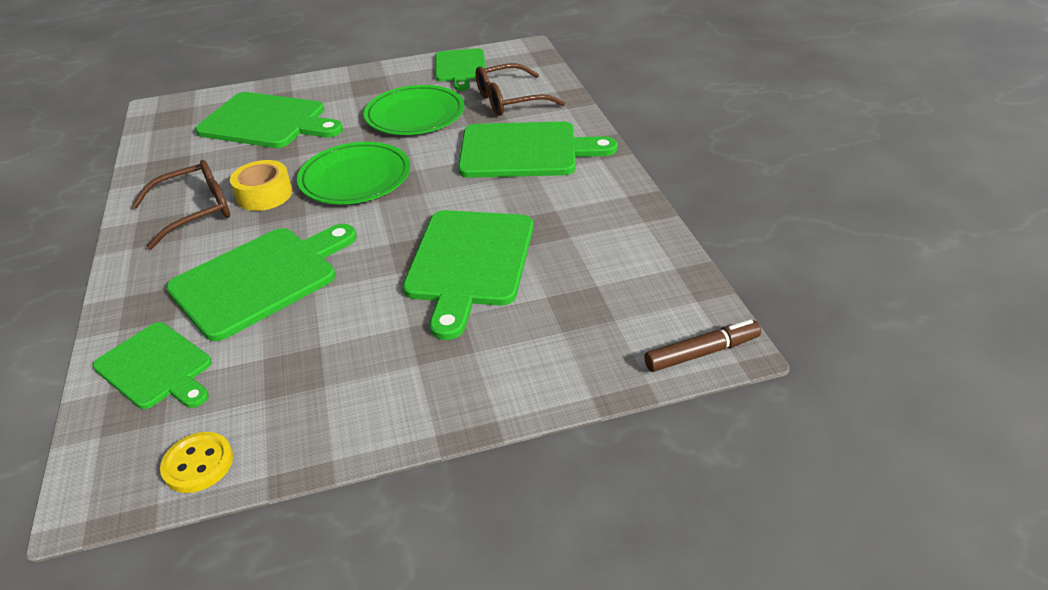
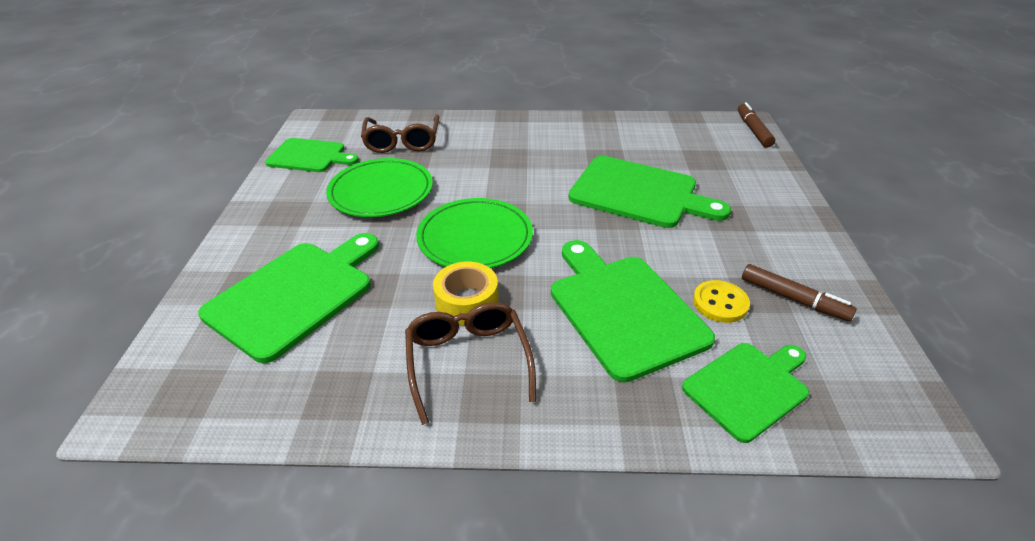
camera: 75 degrees left, 0 degrees up
yellow button [160,432,233,493] -> yellow button moved to [693,280,750,323]
green cutting board [458,121,618,178] -> none
none -> brown marker [742,264,857,322]

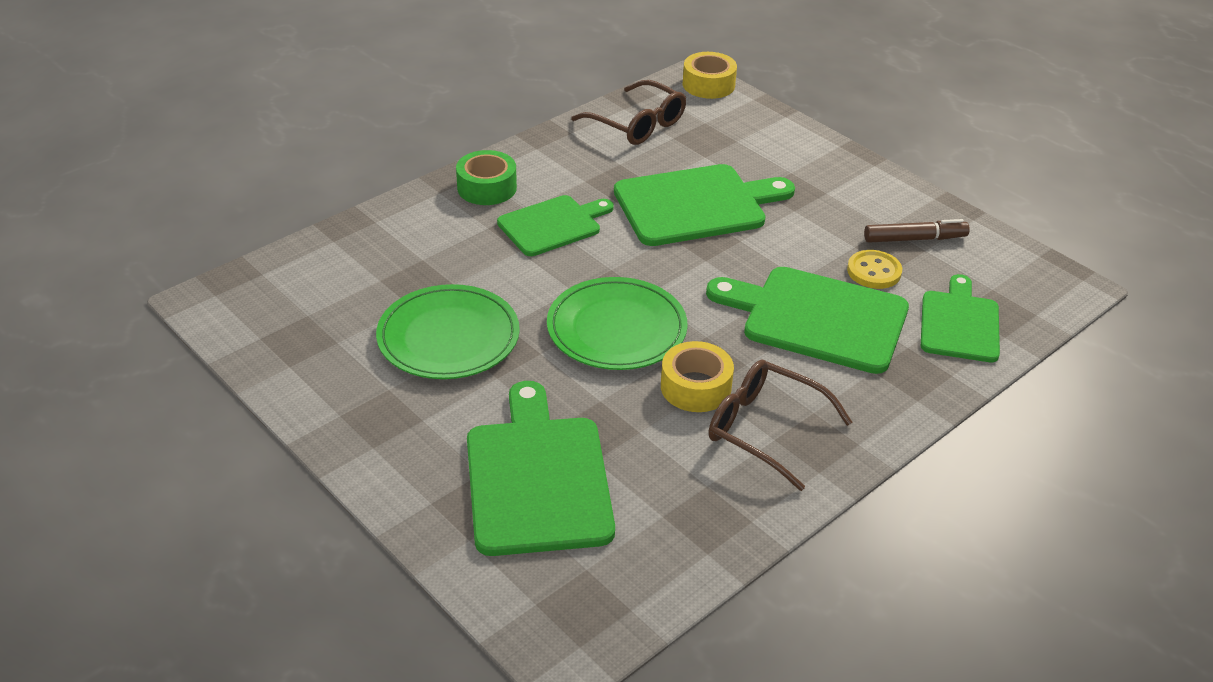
camera: 45 degrees left, 0 degrees up
green cutting board [265,138,359,172] -> green cutting board moved to [497,195,614,256]
brown glasses [361,114,439,153] -> brown glasses moved to [571,80,686,145]
brown marker [738,102,775,148] -> yellow tape [683,52,737,99]
none -> green tape [456,150,517,205]

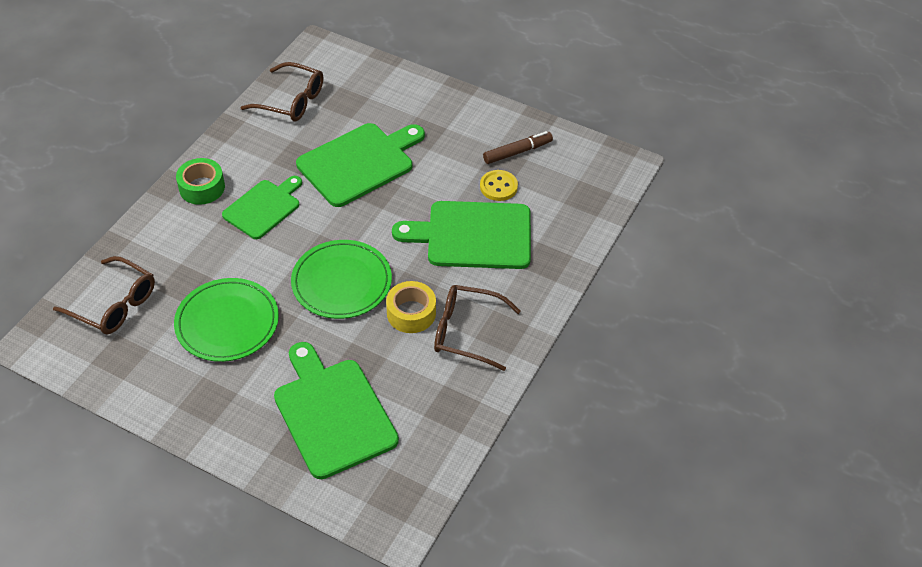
camera: 20 degrees left, 10 degrees up
yellow tape [683,52,737,99] -> none
green cutting board [921,274,1000,362] -> none
none -> brown glasses [53,256,155,334]

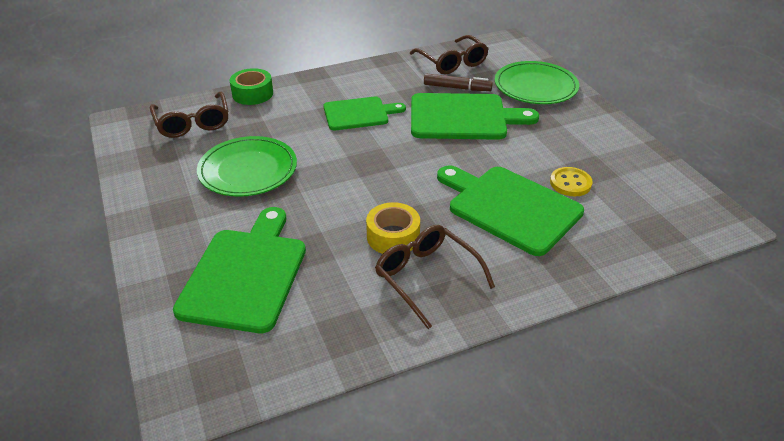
camera: 40 degrees right, 10 degrees down
green tape [176,158,225,205] -> green tape moved to [230,68,273,105]
green plate [291,240,392,319] -> green plate moved to [495,61,579,104]
brown marker [483,131,553,164] -> brown marker moved to [424,73,493,91]

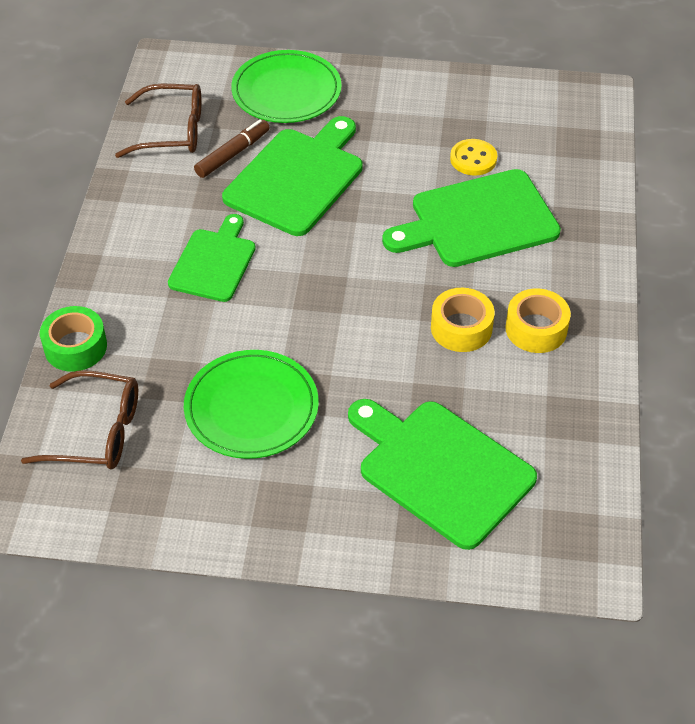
camera: 60 degrees left, 10 degrees up
brown glasses [375,225,495,329] -> yellow tape [505,289,571,353]

